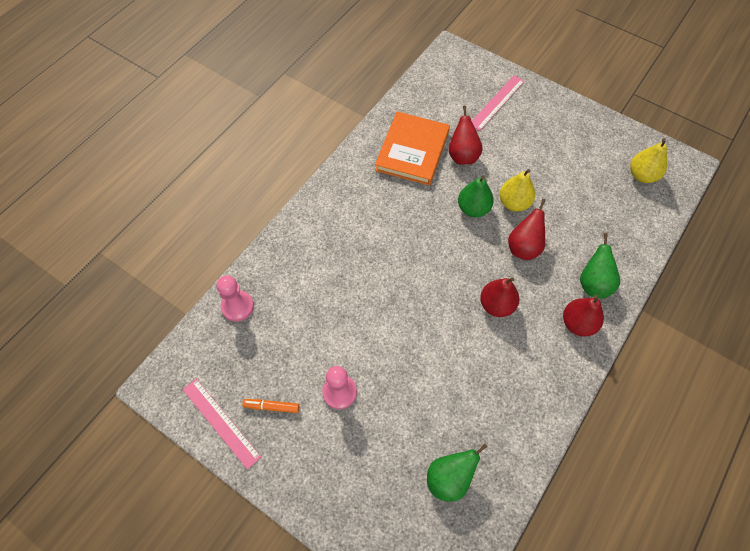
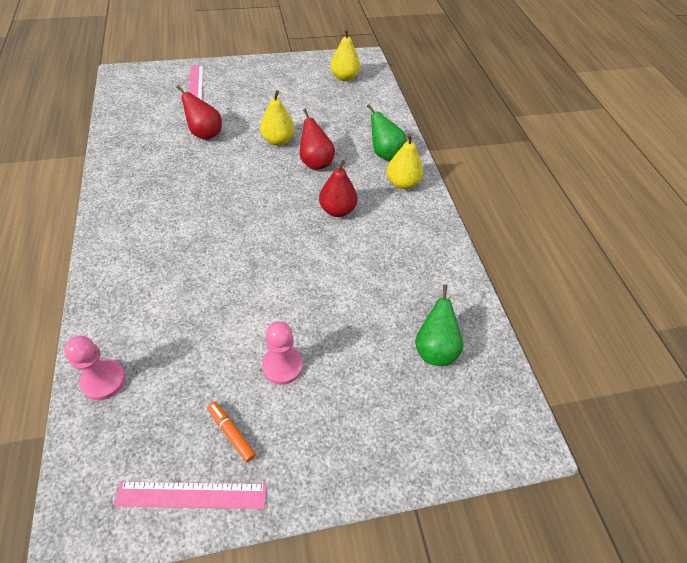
camera: 50 degrees left, 10 degrees down
orange marker [242,399,299,413] -> orange marker turned 90 degrees clockwise [207,401,256,462]
orange book [375,111,450,185] -> none
green pear [458,175,494,217] -> none
red pear [563,295,604,337] -> yellow pear [387,134,423,189]

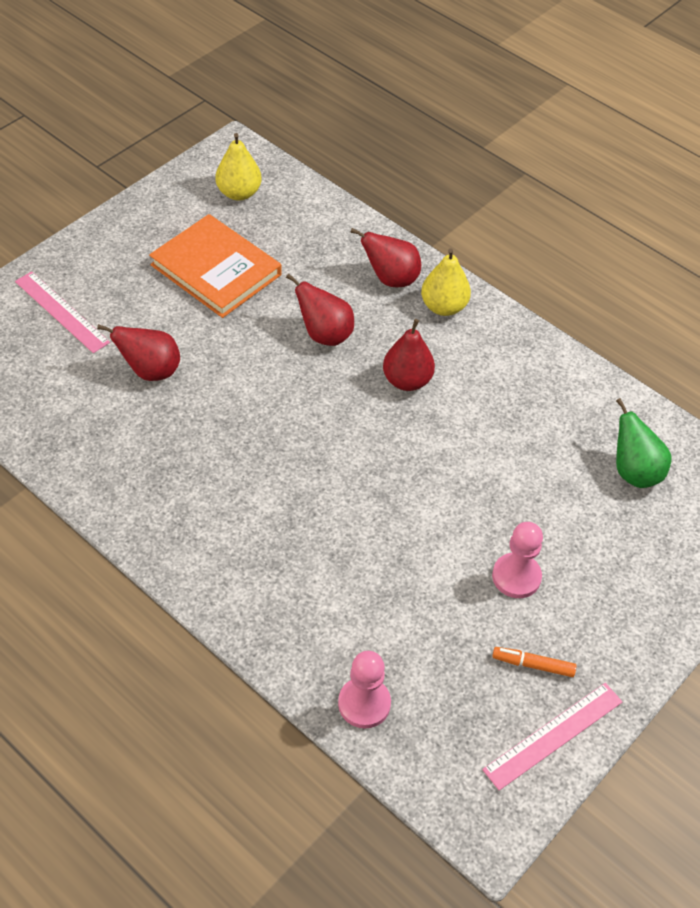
camera: 35 degrees left, 0 degrees up
yellow pear [260,90,295,146] -> none
green pear [367,104,407,161] -> red pear [350,228,421,287]
none -> orange book [149,214,282,318]

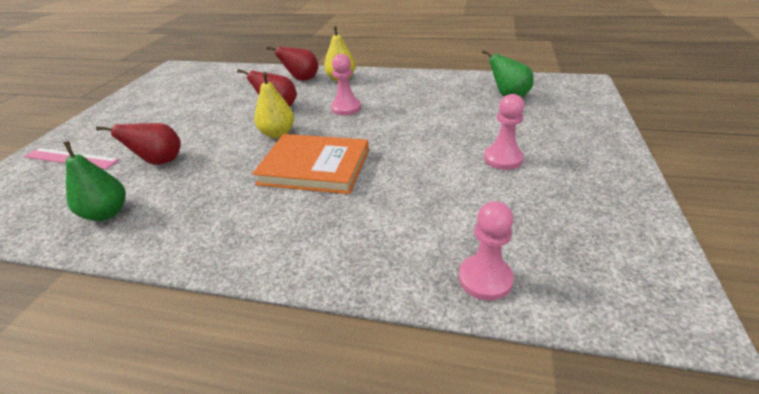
camera: 25 degrees left, 15 degrees down
orange book [149,214,282,318] -> orange book moved to [252,134,369,194]
yellow pear [215,133,262,201] -> yellow pear moved to [254,72,294,138]
red pear [383,319,435,391] -> pink pawn [331,54,361,116]
pink ruler [482,683,622,790] -> none
orange marker [492,647,577,677] -> none
none -> green pear [63,141,126,221]

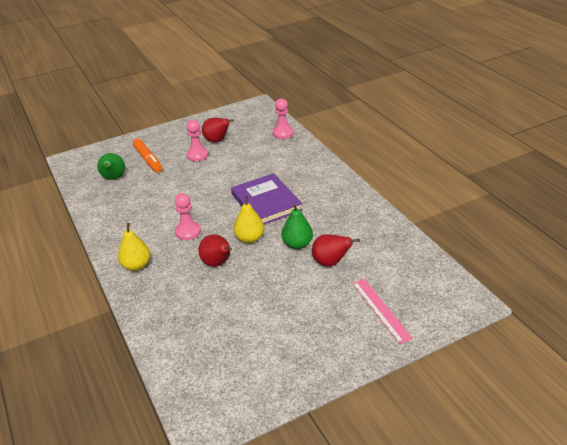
camera: 130 degrees left, 0 degrees up
green pear [63,141,126,221] -> green pear moved to [281,203,313,249]
orange book [252,134,369,194] -> purple book [231,173,303,225]
red pear [267,46,318,81] -> red pear moved to [202,118,233,143]
none -> orange marker [133,139,162,172]

